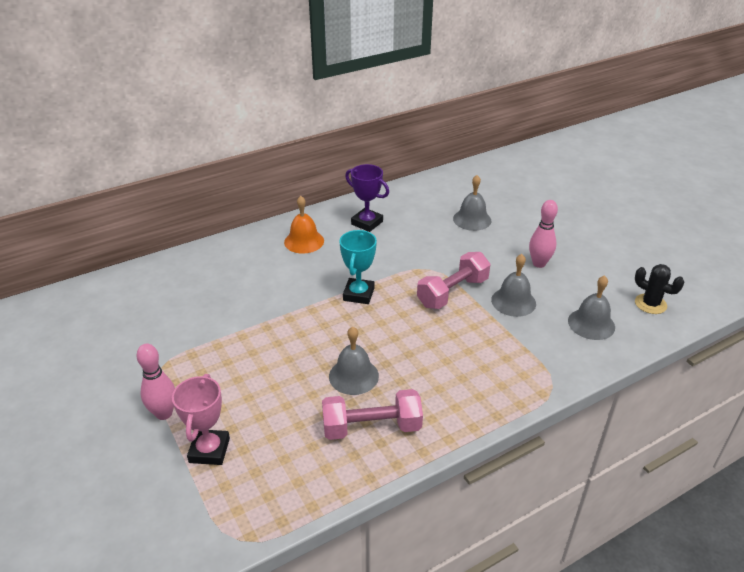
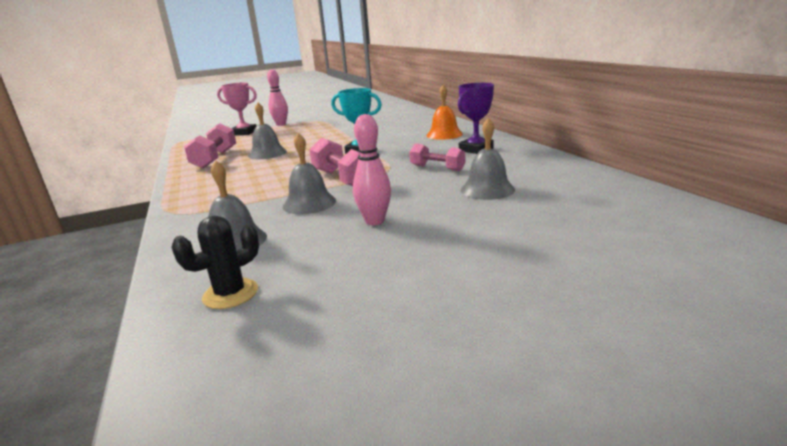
camera: 100 degrees right, 15 degrees down
none -> pink dumbbell [409,143,465,171]

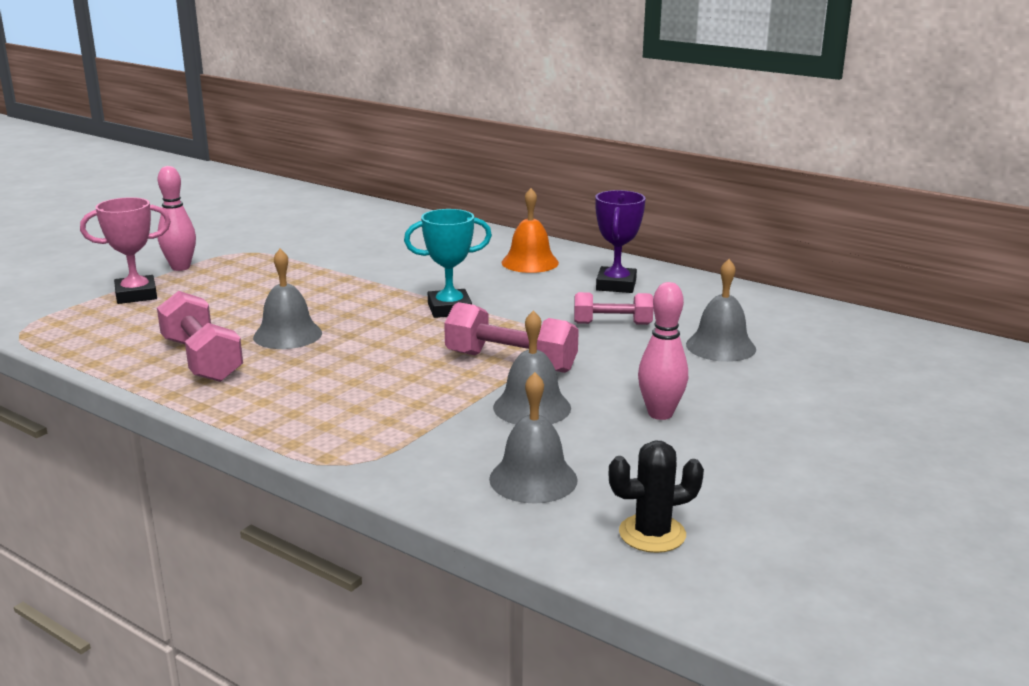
camera: 35 degrees left, 0 degrees up
black cactus [171,216,259,309] -> black cactus turned 60 degrees clockwise [609,440,704,553]

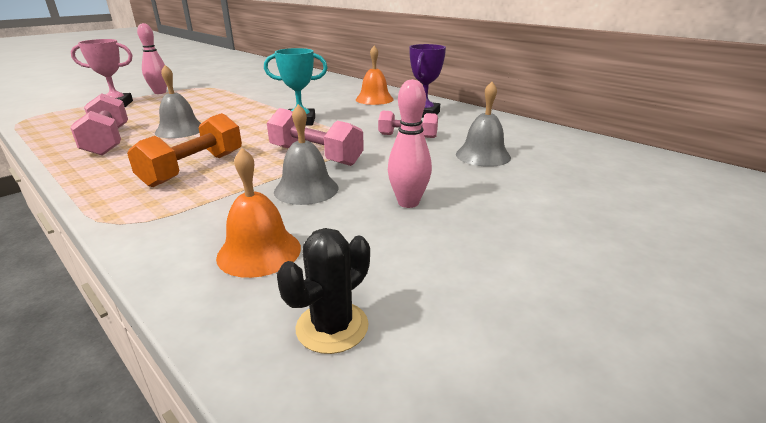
camera: 10 degrees right, 5 degrees up
grey bell [489,372,578,504] -> orange bell [216,148,301,278]
black cactus [609,440,704,553] -> black cactus turned 45 degrees counterclockwise [277,228,370,354]
none -> orange dumbbell [127,113,242,187]

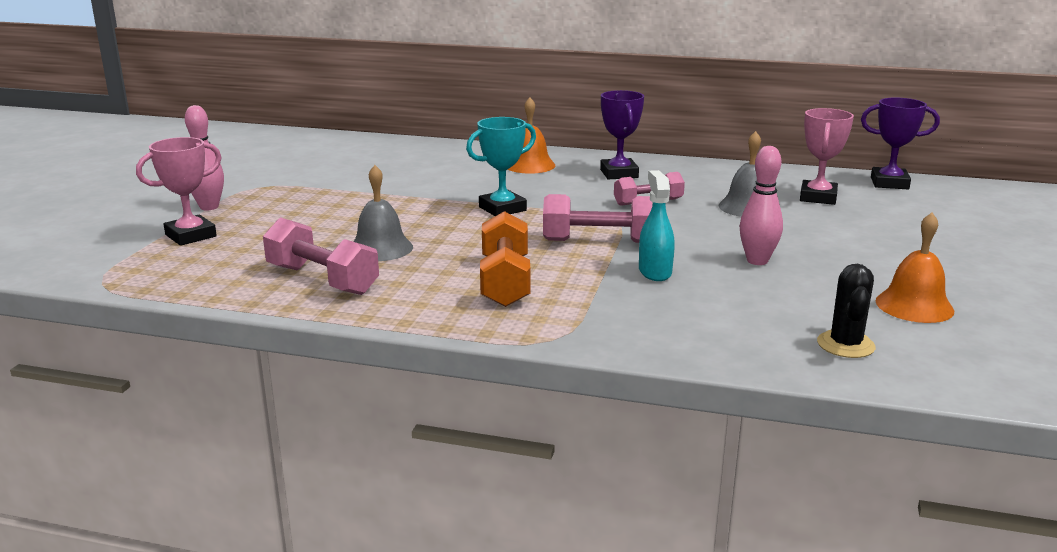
camera: 30 degrees left, 5 degrees down
orange bell [216,148,301,278] -> orange bell moved to [876,213,954,323]
grey bell [274,104,338,205] -> turquoise spray bottle [639,170,675,281]
none -> pink trophy [800,108,854,205]
none -> purple trophy [861,98,940,189]

